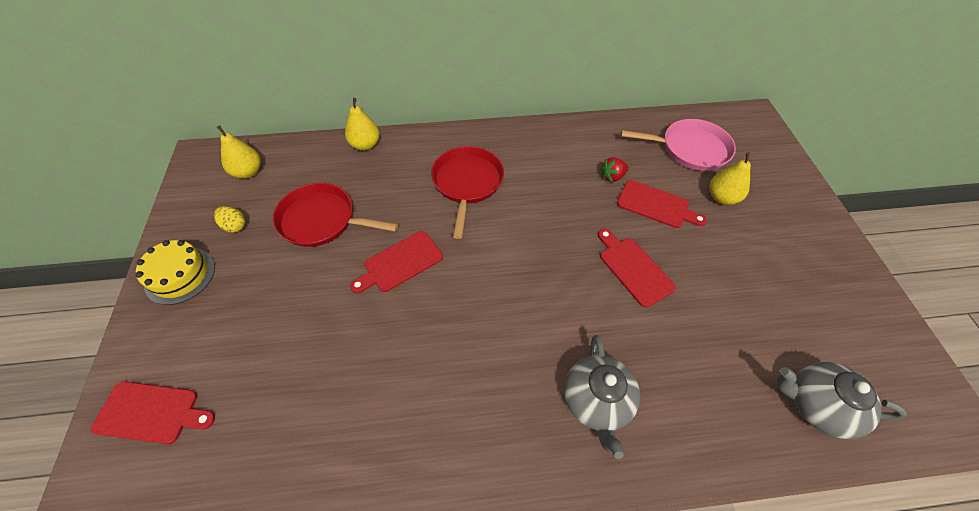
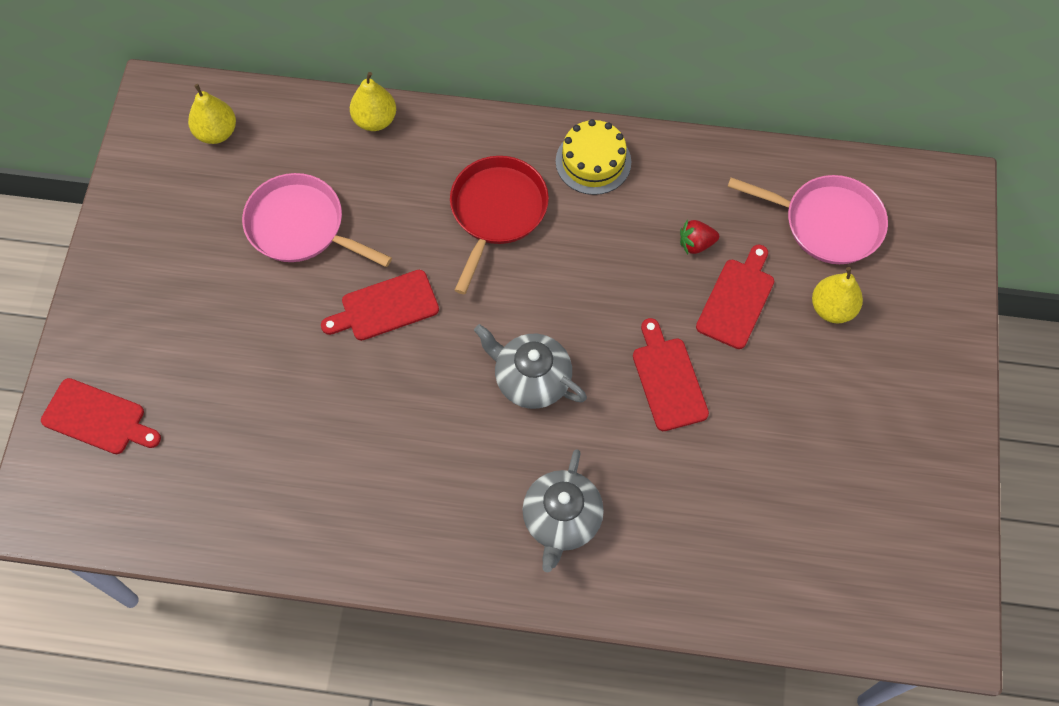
camera: 15 degrees right, 10 degrees up
yellow cake [135,240,215,305] -> yellow cake moved to [556,119,631,195]
yellow egg [214,206,246,233] -> none
red pan [273,183,398,247] -> pink pan [242,173,392,267]
red cutting board [617,180,707,228] -> red cutting board turned 105 degrees counterclockwise [696,245,774,349]
grey teapot [777,362,907,439] -> grey teapot moved to [474,324,587,409]

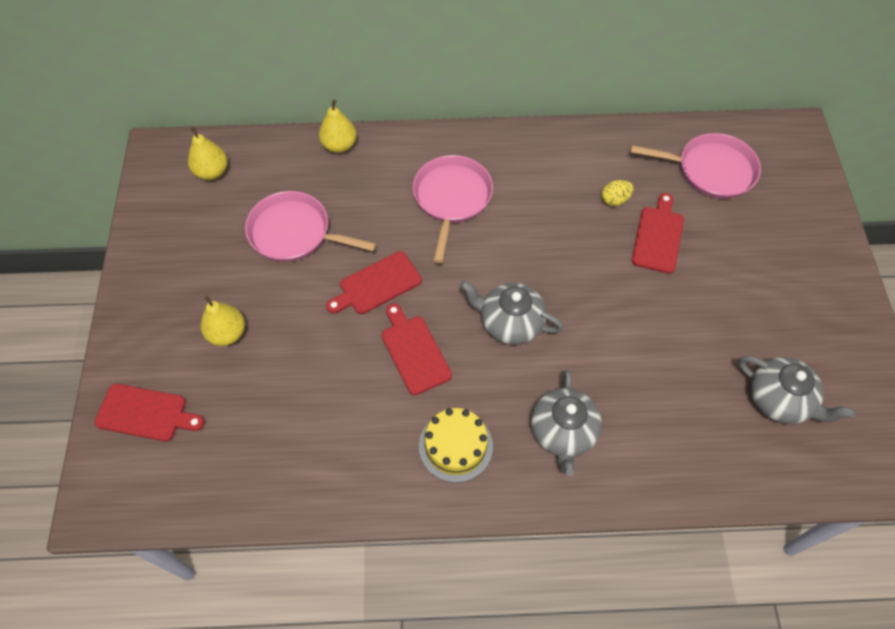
camera: 10 degrees left, 5 degrees down
red pan [450,156,549,294] -> pink pan [413,155,493,263]
yellow cake [556,119,631,195] -> yellow cake moved to [419,408,493,483]
red cutting board [633,318,709,431] -> red cutting board moved to [382,303,452,395]
red strawberry [680,219,719,254] -> yellow egg [602,180,634,206]
yellow pear [812,267,863,323] -> yellow pear moved to [201,296,245,346]
none -> grey teapot [738,356,855,424]

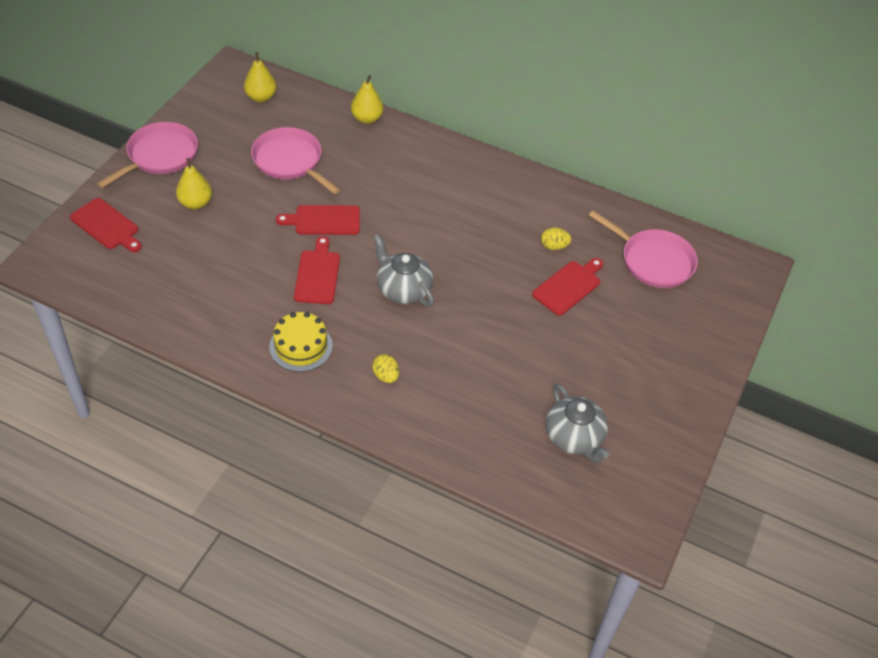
camera: 25 degrees right, 10 degrees down
pink pan [413,155,493,263] -> pink pan moved to [97,122,198,188]
grey teapot [531,369,602,476] -> yellow egg [372,354,399,383]

